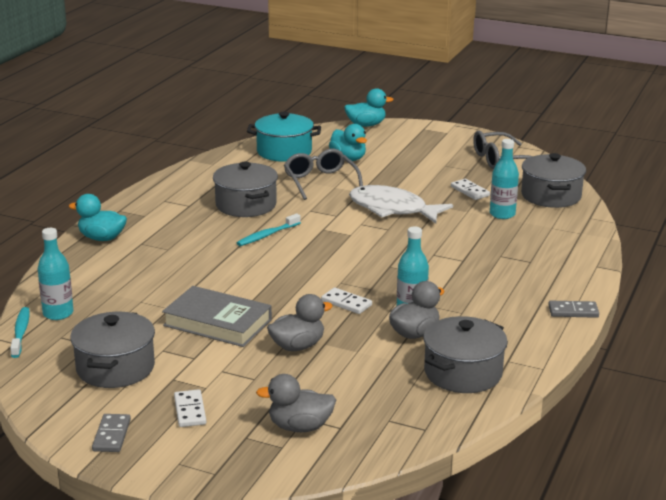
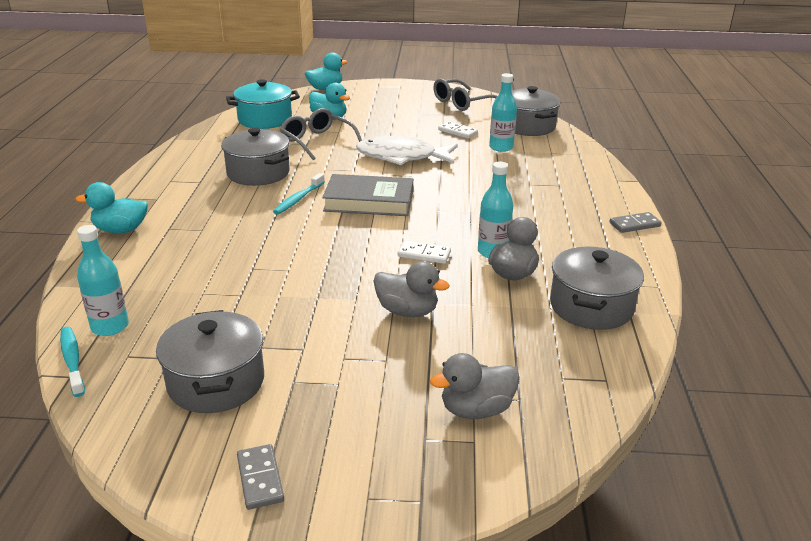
camera: 20 degrees left, 5 degrees up
grey book [162,286,272,347] -> grey book moved to [322,174,413,216]
white domino [174,389,206,427] -> none
grey duck [267,294,333,351] -> grey duck turned 75 degrees clockwise [373,261,449,317]

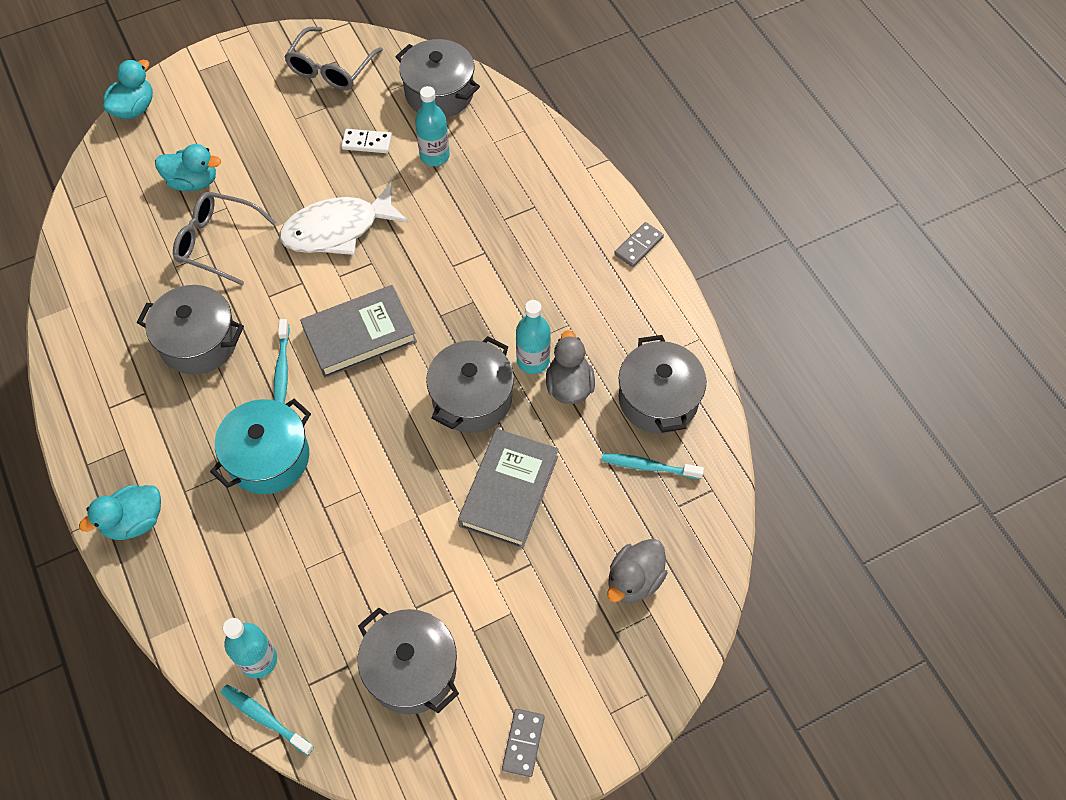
camera: 30 degrees left, 30 degrees up
turquoise pot [226,79,300,129] -> turquoise pot moved to [210,399,311,494]
grey domino [237,444,284,510] -> grey domino turned 60 degrees clockwise [502,709,545,777]
grey duck [373,261,449,317] -> grey book [458,429,558,548]
white domino [397,240,451,264] -> grey pot [426,336,514,433]
none -> turquoise toothbrush [601,453,704,479]

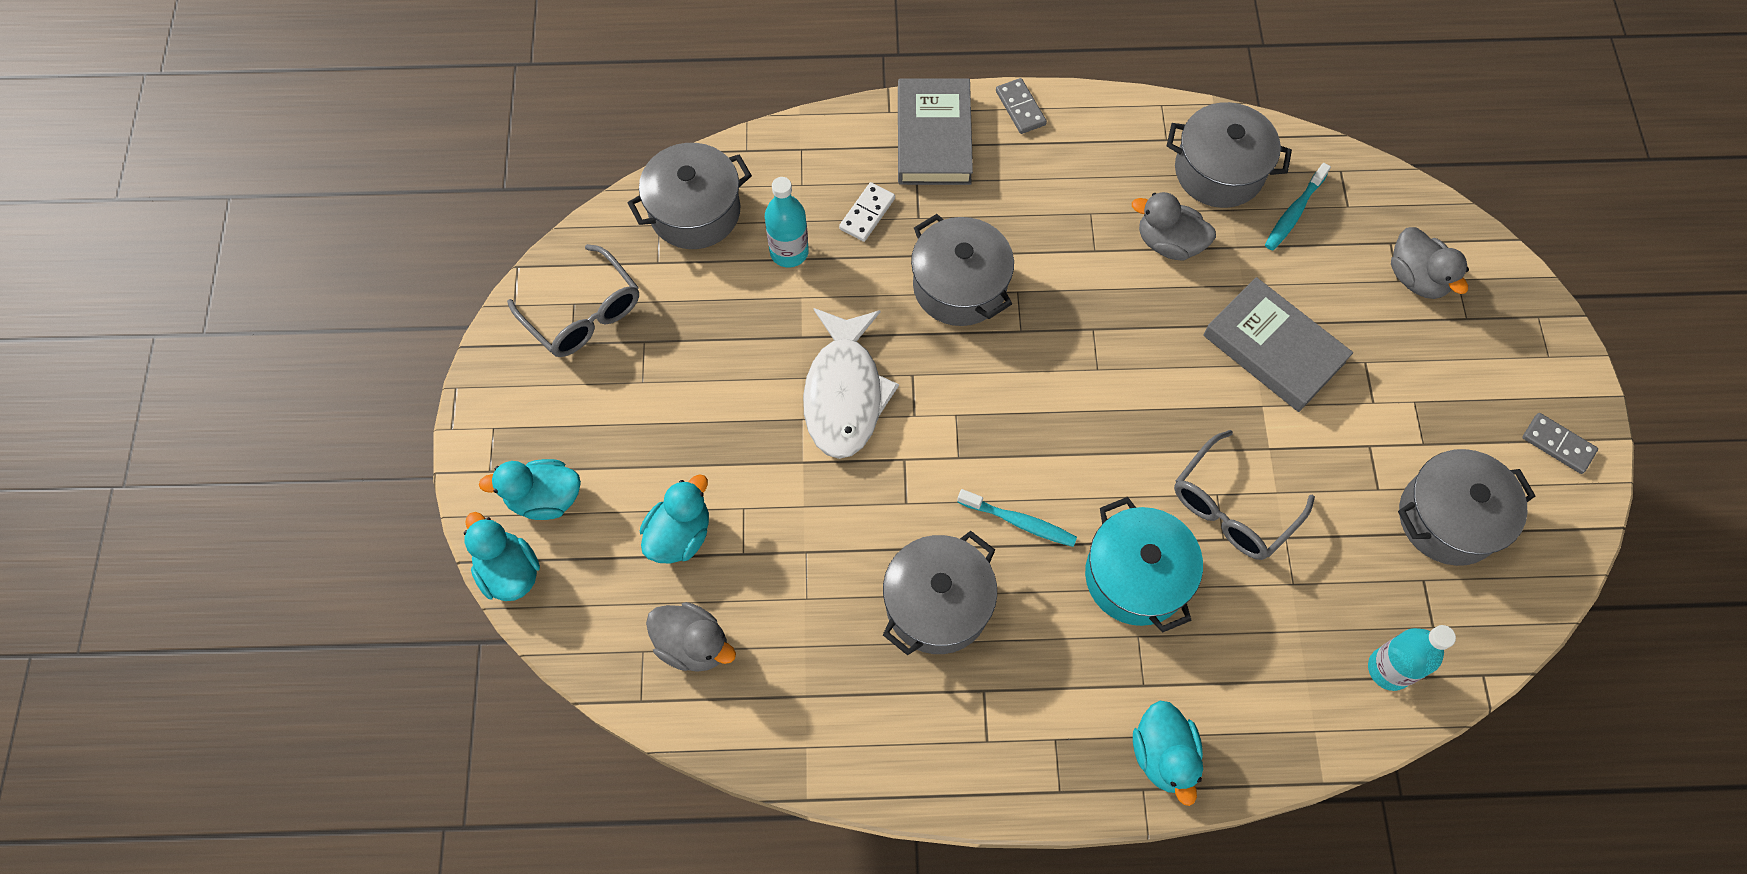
camera: 65 degrees left, 5 degrees up
grey glasses [173,192,276,286] -> grey glasses moved to [1174,430,1315,560]
turquoise toothbrush [221,685,314,755] -> none
grey book [300,285,417,378] -> grey book moved to [898,78,973,185]
white domino [341,129,392,153] -> white domino moved to [839,182,895,242]
grey pot [426,336,514,433] -> grey pot moved to [911,214,1014,326]
turquoise bottle [516,300,551,374] -> none
none -> turquoise duck [479,459,581,520]
none -> grey duck [646,602,736,672]

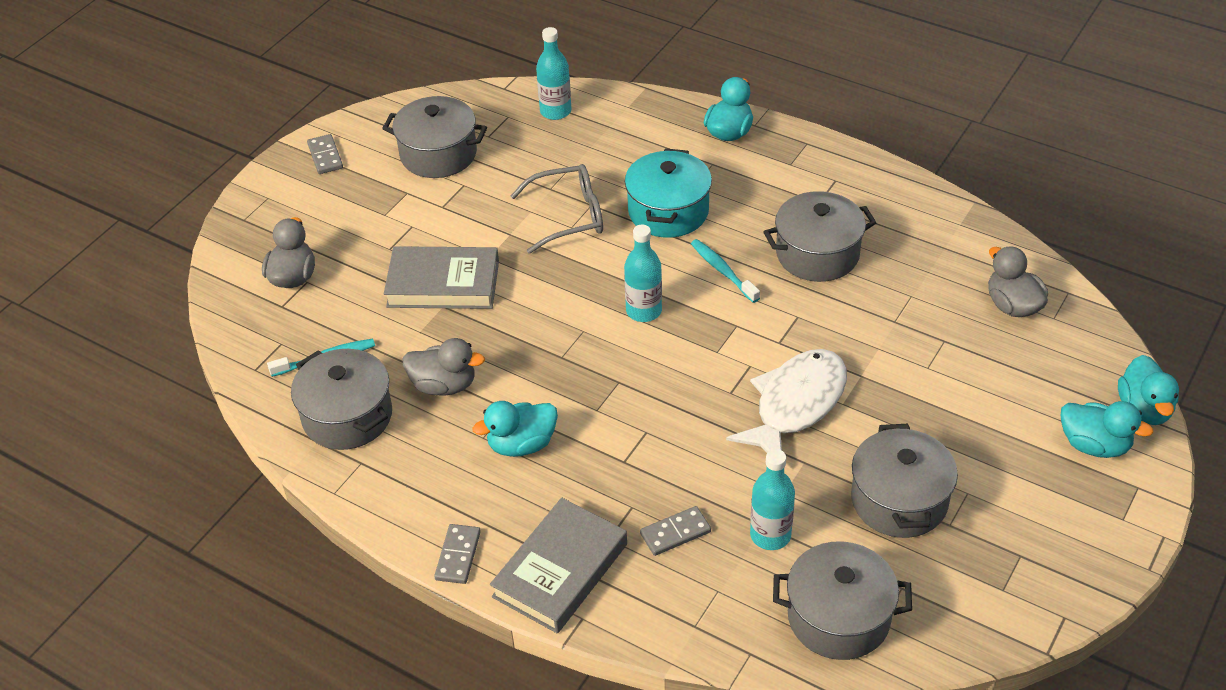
camera: 145 degrees left, 20 degrees down
grey glasses [507,244,639,357] -> none
turquoise duck [640,474,709,564] -> turquoise duck moved to [473,401,558,457]
white domino [839,182,895,242] -> grey domino [640,506,711,556]
grey pot [911,214,1014,326] -> grey pot moved to [851,424,958,538]
grey duck [1132,192,1216,261] -> grey duck turned 45 degrees counterclockwise [403,338,485,396]
grey book [1203,277,1353,412] -> grey book turned 75 degrees counterclockwise [384,246,499,309]
none -> turquoise bottle [624,224,662,322]

